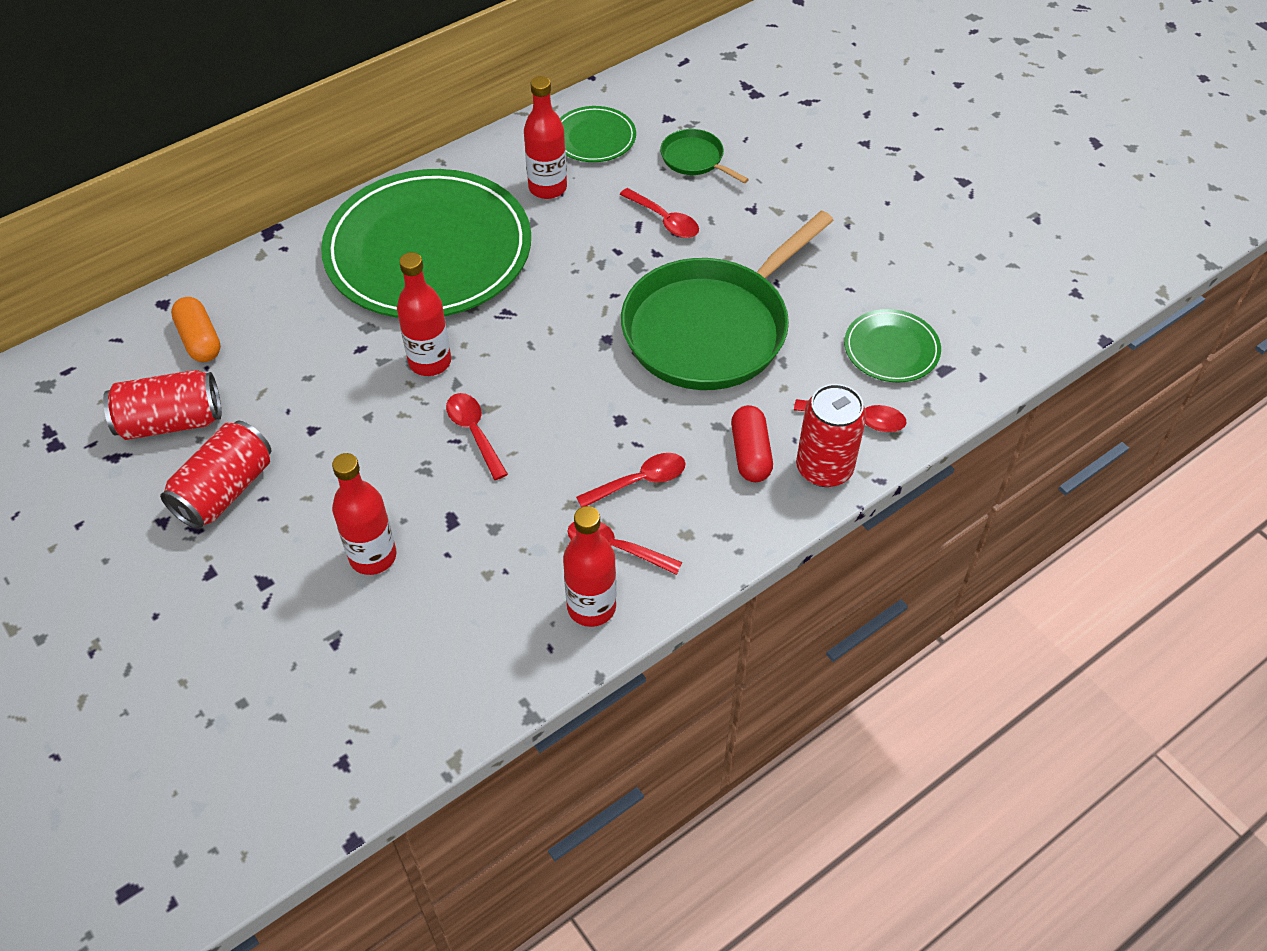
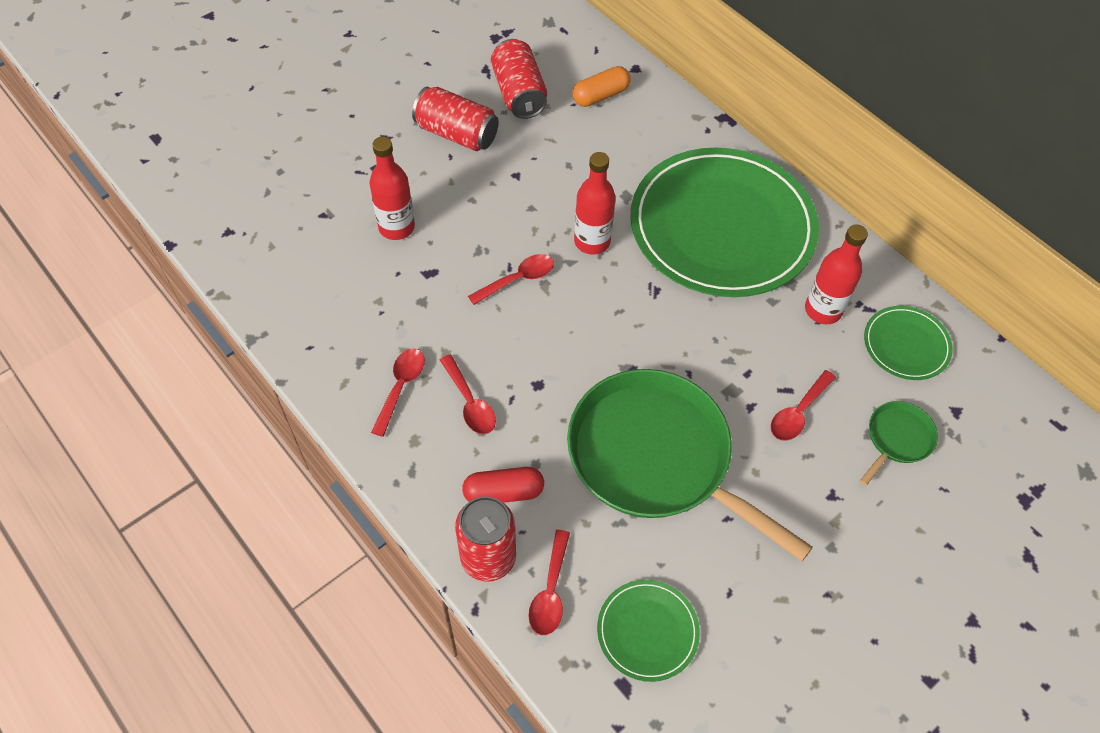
camera: 85 degrees right, 5 degrees up
red bottle [563,506,616,627] -> none

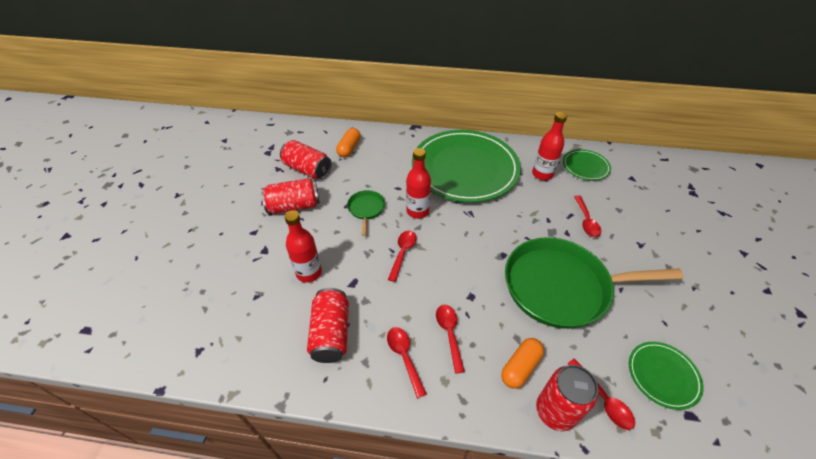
camera: 40 degrees left, 10 degrees down
red spoon [440,354,496,434] -> red spoon turned 120 degrees counterclockwise [436,305,465,374]
red capsule [462,467,544,503] -> orange capsule [501,338,544,388]
green pan [860,401,938,485] -> green pan moved to [347,190,385,236]
none -> red can [307,288,349,363]

